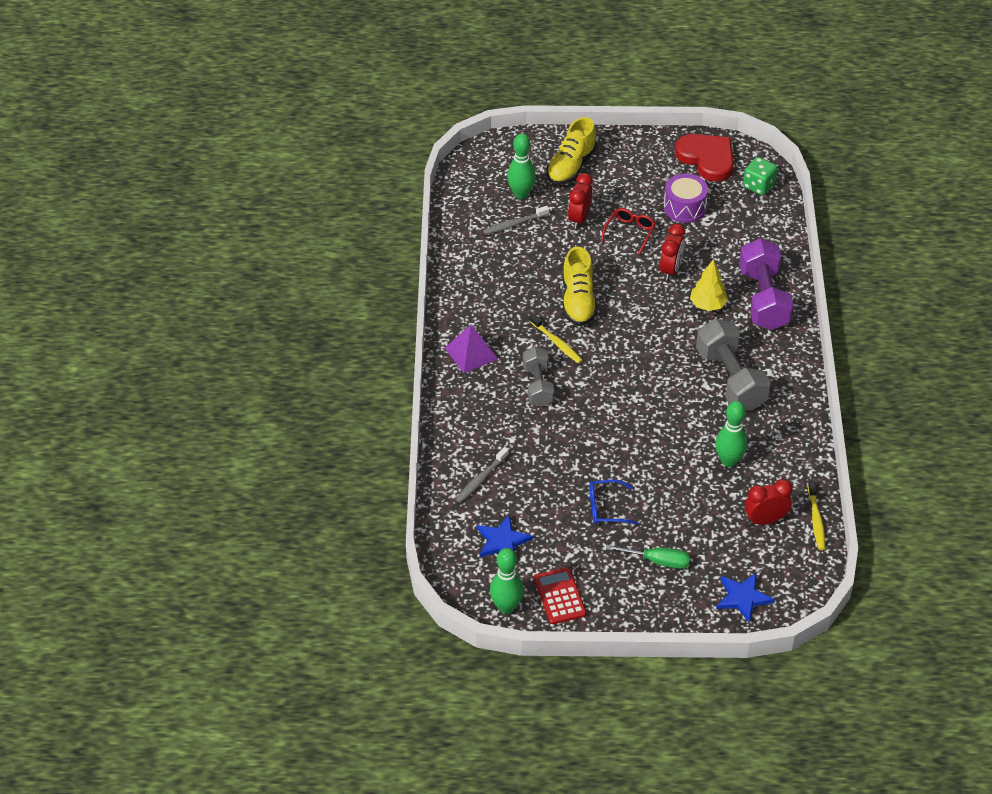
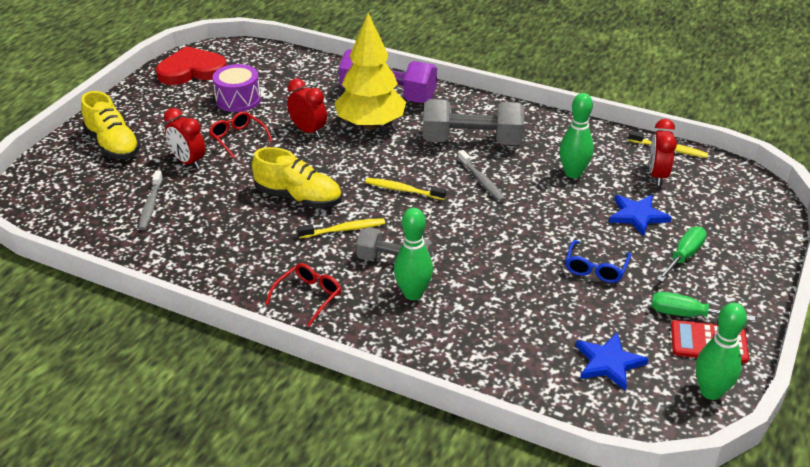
camera: 65 degrees left, 10 degrees down
purple pyramid [445,325,498,373] -> red glasses [265,263,341,327]
grey toothbrush [455,447,509,503] -> grey toothbrush moved to [458,150,505,202]
green bowling pin [507,133,536,199] -> green bowling pin moved to [394,208,433,300]
yellow tree [690,259,728,311] -> yellow tree [334,13,406,130], size x1.80
blue star [716,572,775,624] -> blue star moved to [609,195,672,236]
green dice [743,157,777,195] -> none
none -> yellow toothbrush [365,178,446,200]
none -> green screwdriver [651,292,755,321]

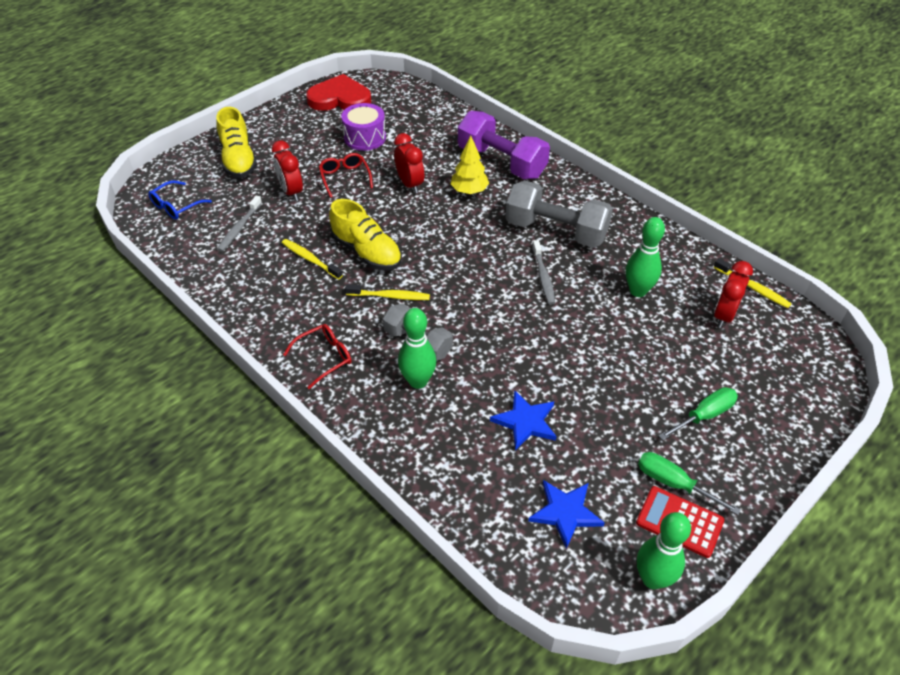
camera: 20 degrees right, 10 degrees up
yellow tree [334,13,406,130] -> yellow tree [451,136,489,194], size x0.56
yellow toothbrush [365,178,446,200] -> yellow toothbrush moved to [282,239,343,280]
blue glasses [565,240,631,283] -> blue glasses moved to [148,180,212,220]
blue star [609,195,672,236] -> blue star moved to [490,390,557,451]

